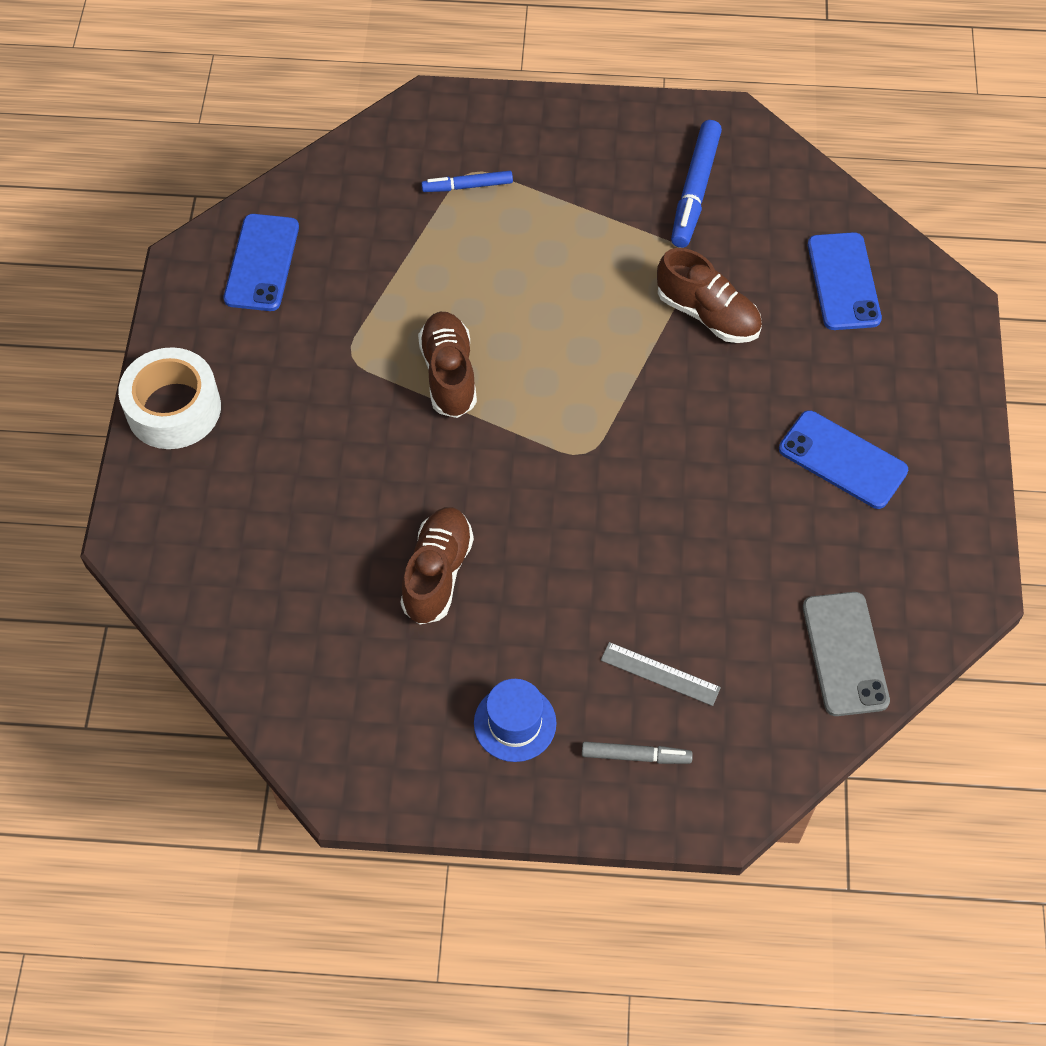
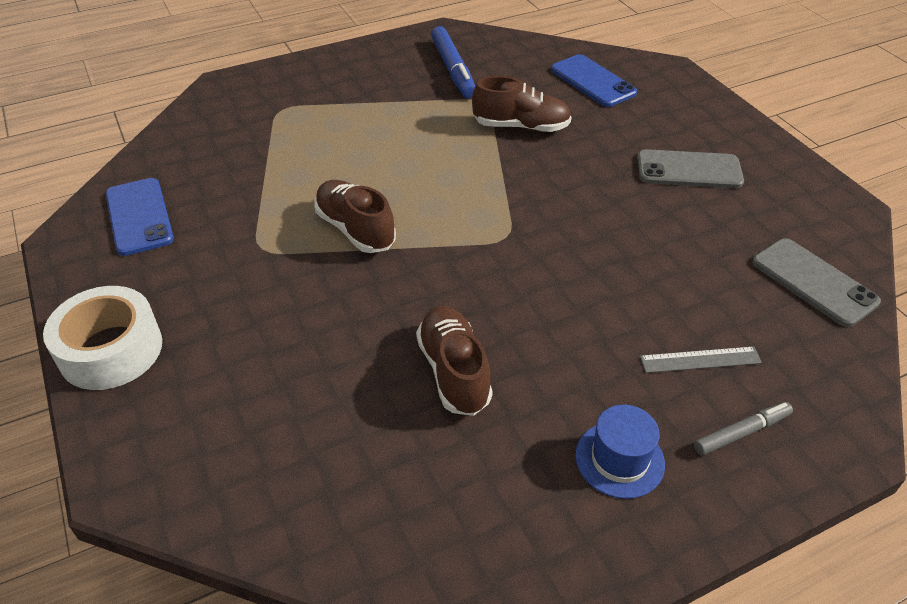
camera: 30 degrees left, 15 degrees down
blue marker [421,171,513,192] -> none
blue phone [779,410,908,509] -> grey phone [637,149,744,188]

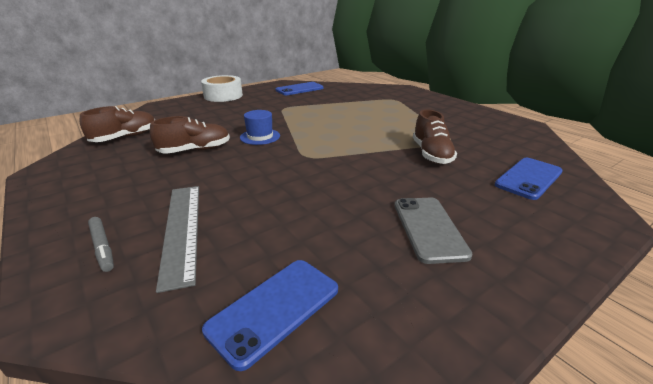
camera: 80 degrees right, 15 degrees down
brown shoe [314,180,396,253] -> brown shoe moved to [80,106,155,142]
blue marker [431,26,475,99] -> none
blue hat [575,405,665,499] -> blue hat moved to [240,110,280,145]
grey ruler [640,346,762,373] -> grey ruler [156,186,199,293], size x1.78
grey phone [752,238,881,327] -> blue phone [202,260,338,371]

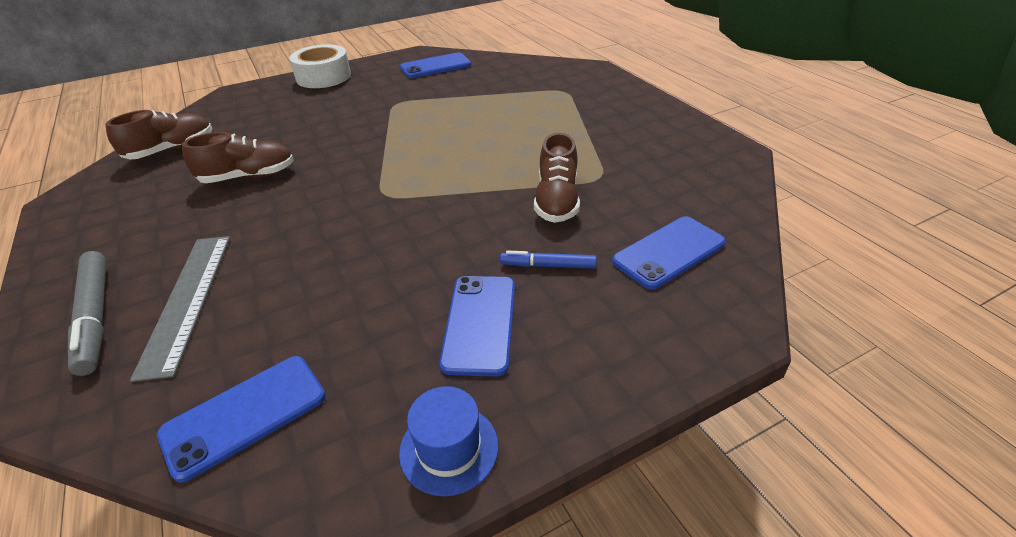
camera: 10 degrees right, 10 degrees up
grey marker [88,217,114,272] -> grey marker [68,251,106,376], size x1.69
blue hat [240,110,280,145] -> blue hat moved to [399,386,499,496]
grey phone [395,197,472,264] -> blue phone [439,276,515,376]
none -> blue marker [500,251,597,269]

